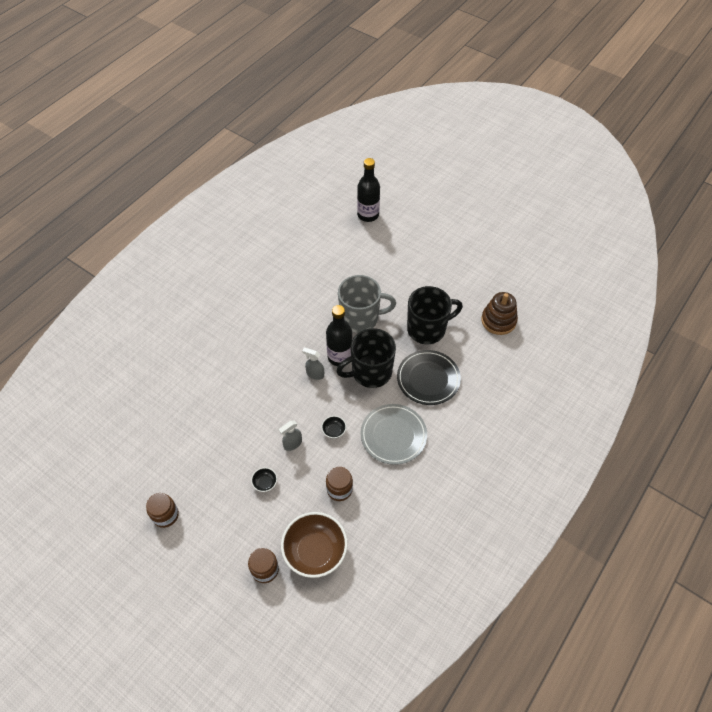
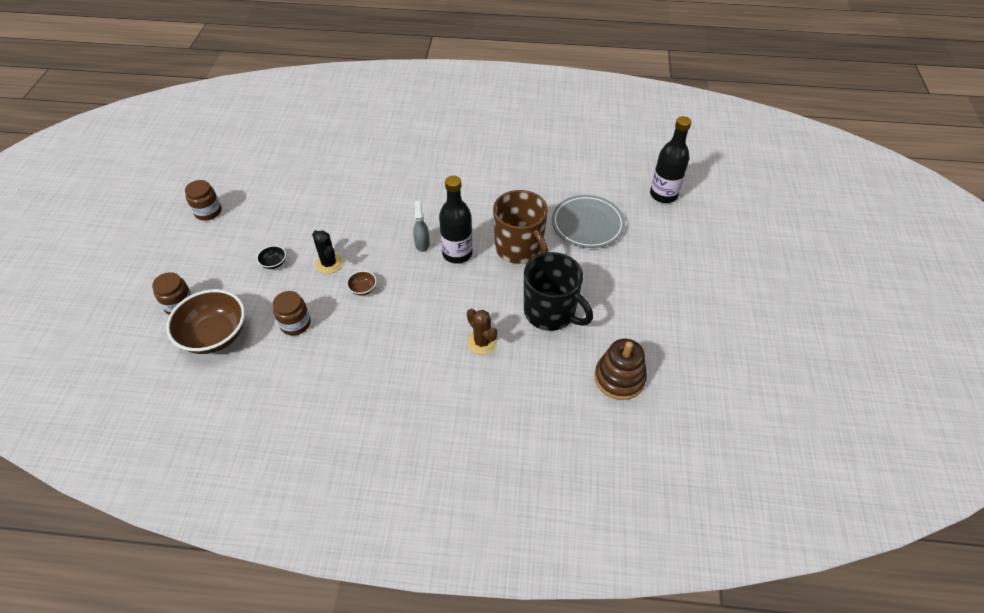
camera: 60 degrees right, 5 degrees down
grey spray bottle [279,421,302,451] -> black cactus [312,230,343,274]
black bowl [321,416,346,439] -> brown bowl [347,271,376,295]
black mug [336,328,396,388] -> none
grey mug [338,275,396,333] -> brown mug [493,190,548,264]
grey plate [360,404,427,465] -> grey plate moved to [552,195,625,248]
black plate [397,350,461,405] -> brown cactus [467,308,497,354]

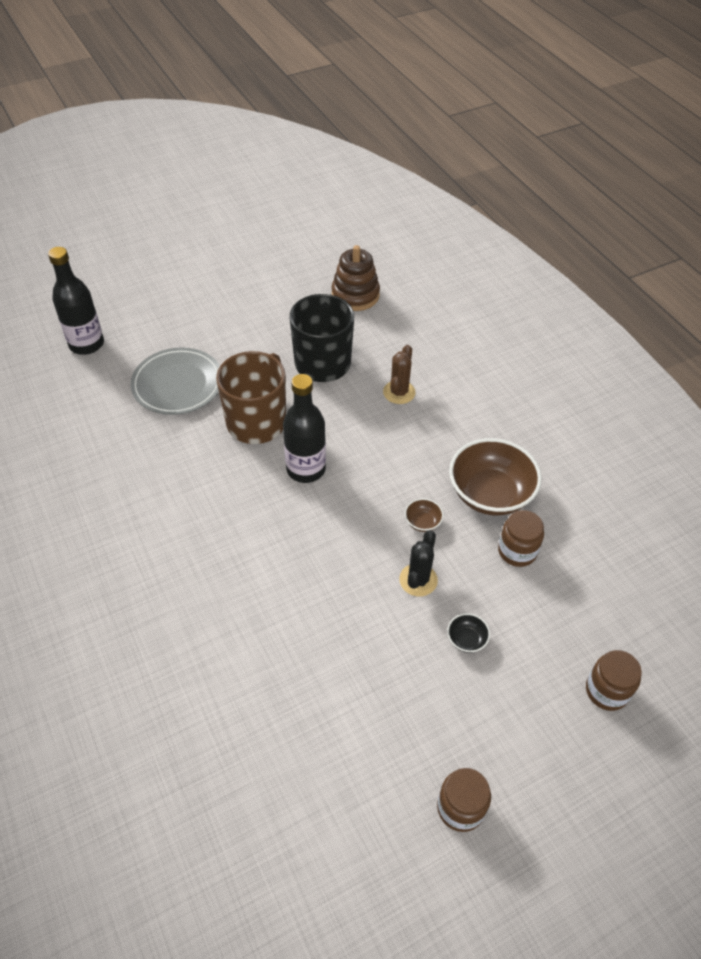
camera: 125 degrees left, 0 degrees up
brown bowl [166,289,245,354] -> brown bowl moved to [449,438,542,515]
grey spray bottle [413,201,430,252] -> none

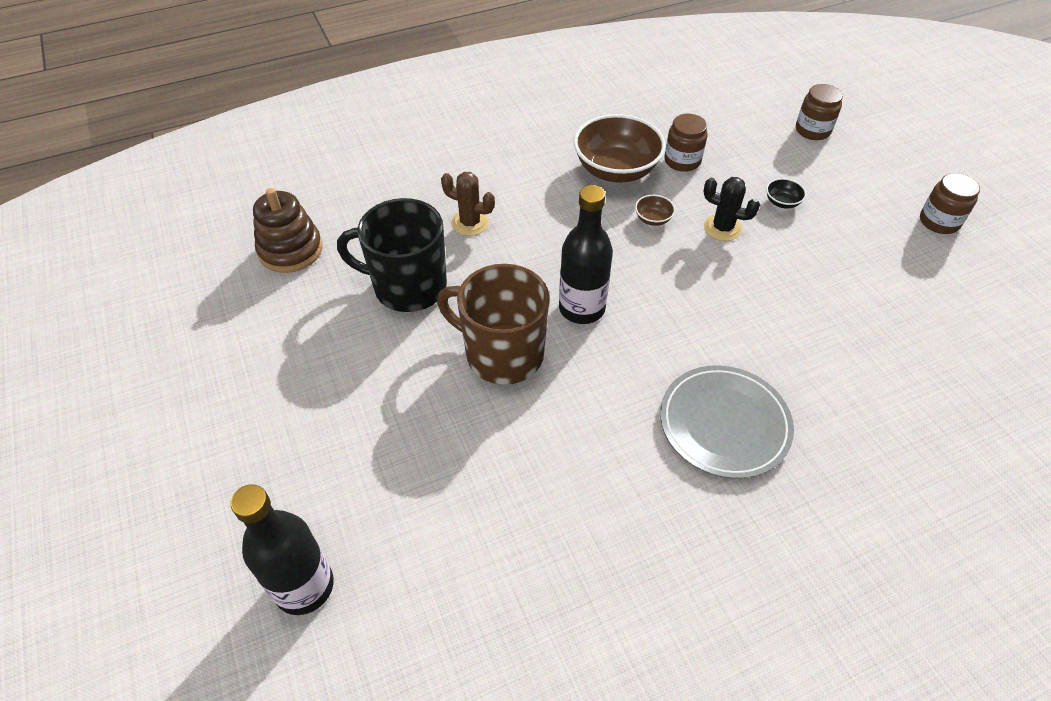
camera: 85 degrees left, 0 degrees up
grey plate [131,347,220,415] -> grey plate moved to [660,365,794,479]

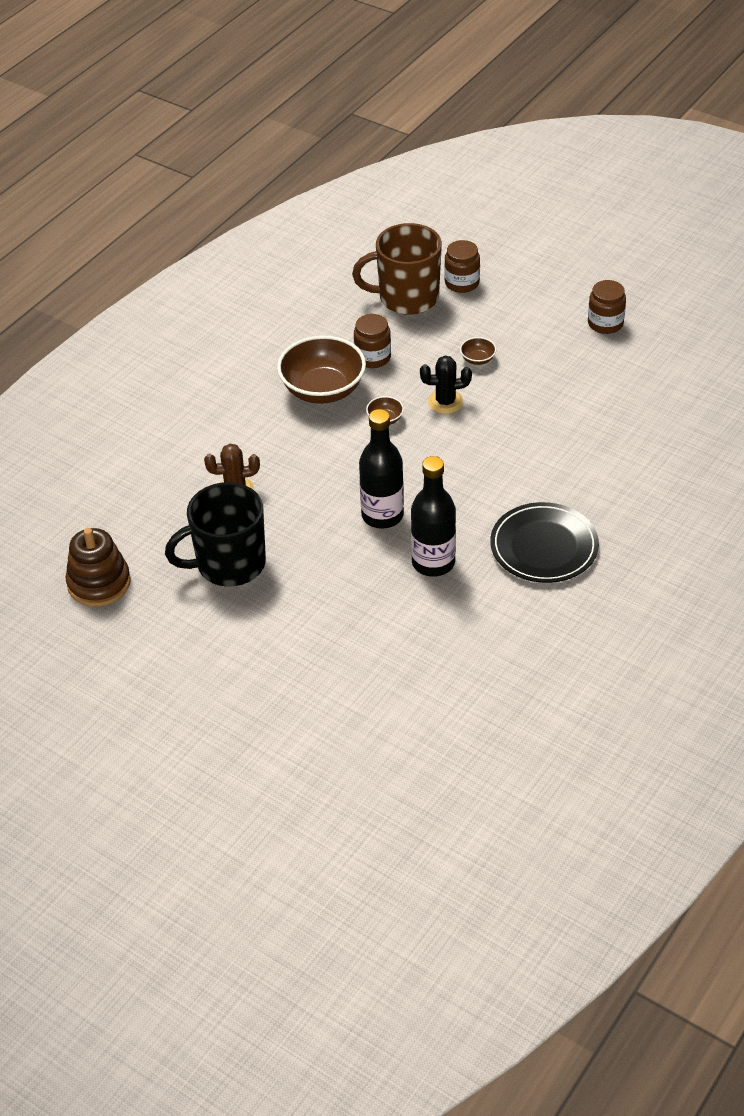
camera: 30 degrees left, 5 degrees down
black bottle [231,484,334,615] -> black bottle moved to [411,456,456,577]
brown mug [437,264,550,385] -> brown mug moved to [352,223,442,315]
grey plate [660,365,794,479] -> black plate [490,502,599,583]
black bowl [766,178,806,209] -> brown bowl [460,337,496,365]

